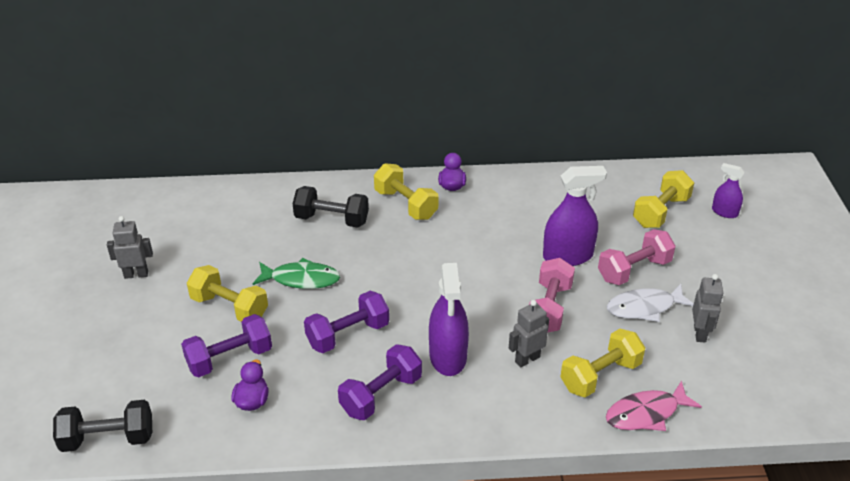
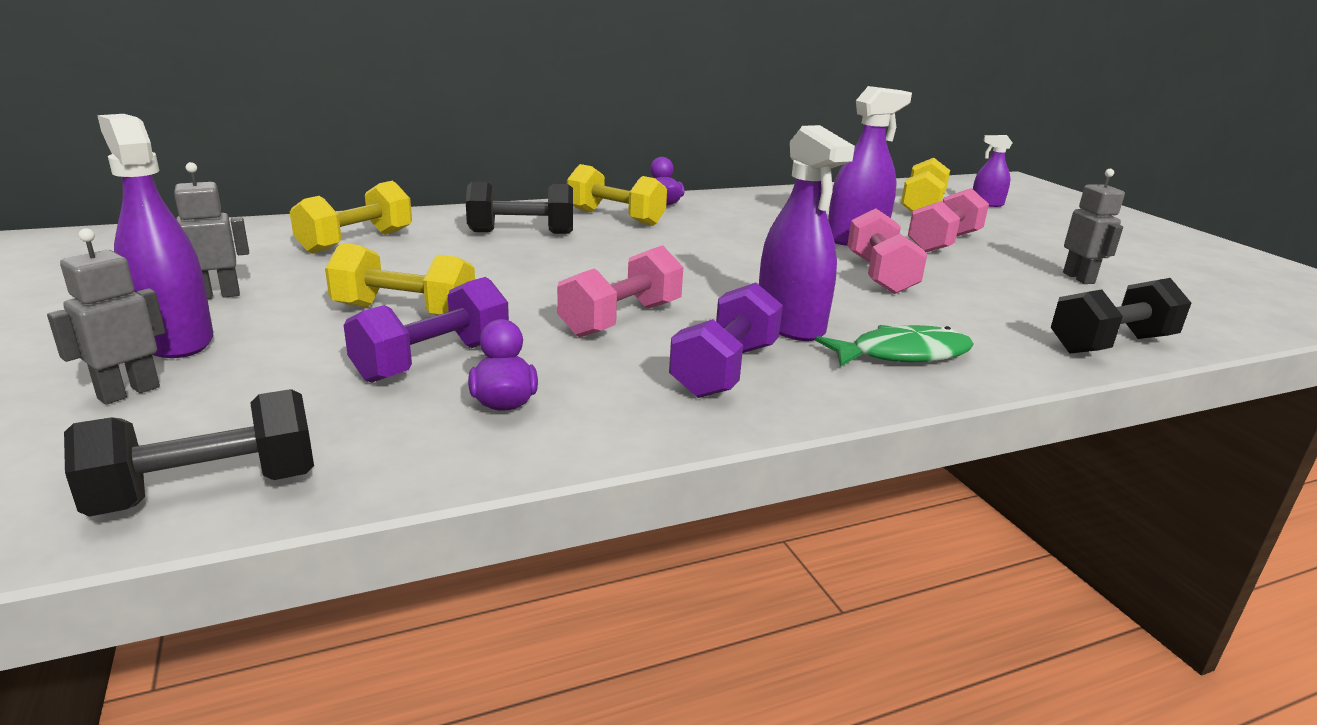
camera: 20 degrees left, 15 degrees down
green fish [253,258,340,289] -> green fish moved to [815,325,974,367]
purple dumbbell [304,291,389,353] -> pink dumbbell [557,245,683,337]
grey robot [509,300,549,367] -> grey robot moved to [47,228,165,405]
yellow dumbbell [560,329,645,398] -> yellow dumbbell moved to [290,181,412,254]
pink fish [606,380,702,431] -> black dumbbell [1051,278,1191,353]
white fish [607,284,694,322] -> none
none -> purple spray bottle [97,114,213,358]

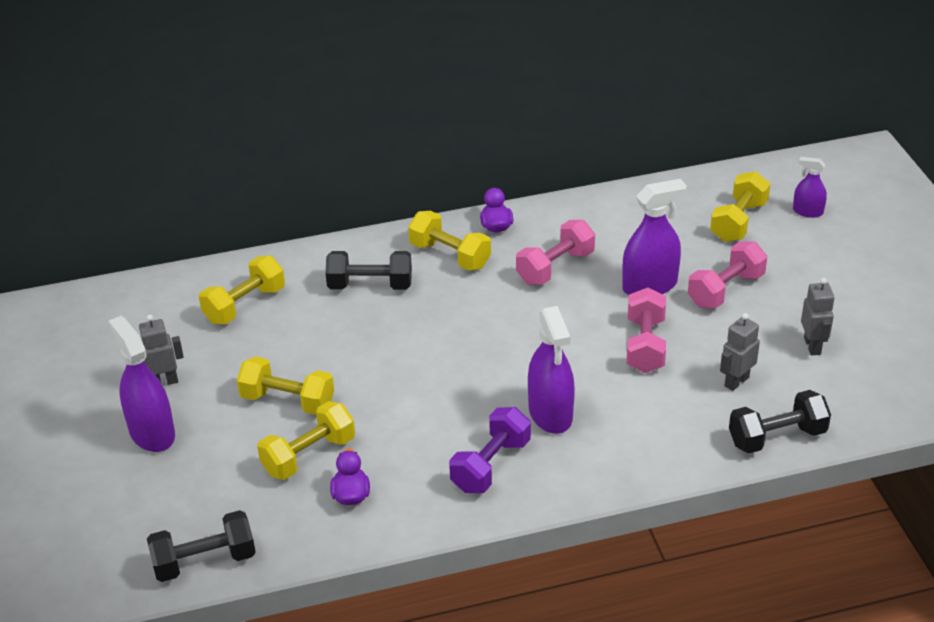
camera: 10 degrees right, 15 degrees up
grey robot [47,228,165,405] -> grey robot moved to [720,313,760,391]
purple dumbbell [344,277,509,383] -> yellow dumbbell [257,401,355,480]
pink dumbbell [557,245,683,337] -> pink dumbbell moved to [516,220,595,285]
green fish [815,325,974,367] -> none

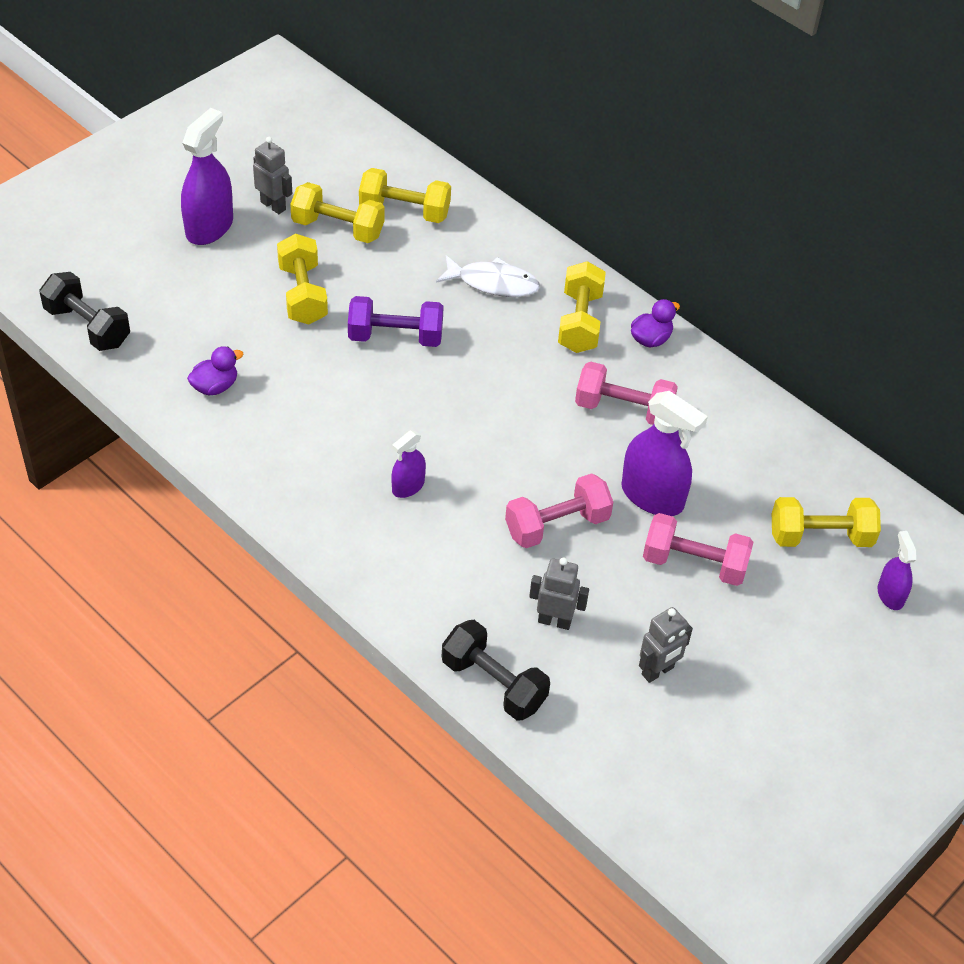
camera: 55 degrees right, 10 degrees up
yellow dumbbell [257,401,355,480] -> yellow dumbbell moved to [290,182,384,243]
black dumbbell [325,251,412,290] -> white fish [436,255,540,297]
purple dumbbell [449,407,531,493] -> purple dumbbell moved to [348,296,444,347]
purple spray bottle [528,306,575,434] -> purple spray bottle [392,430,426,498], size x0.55

